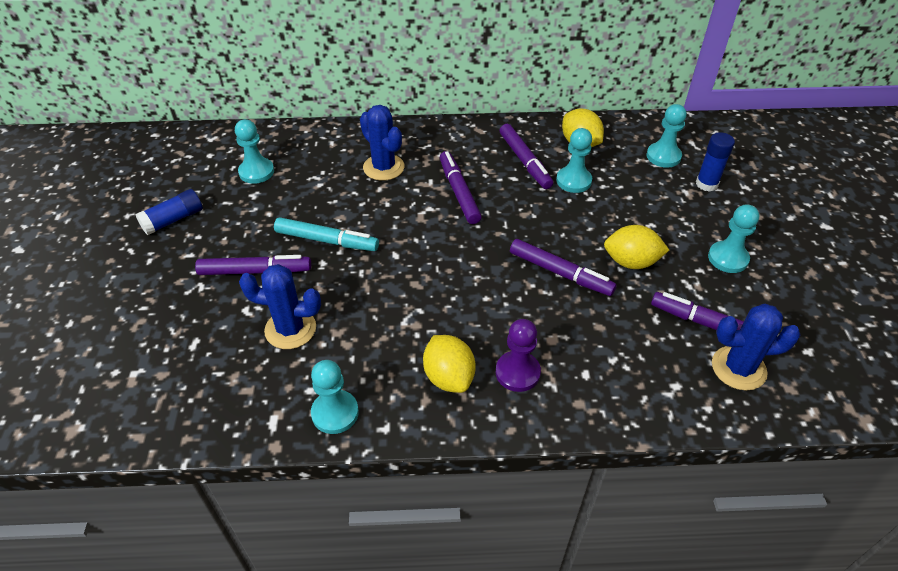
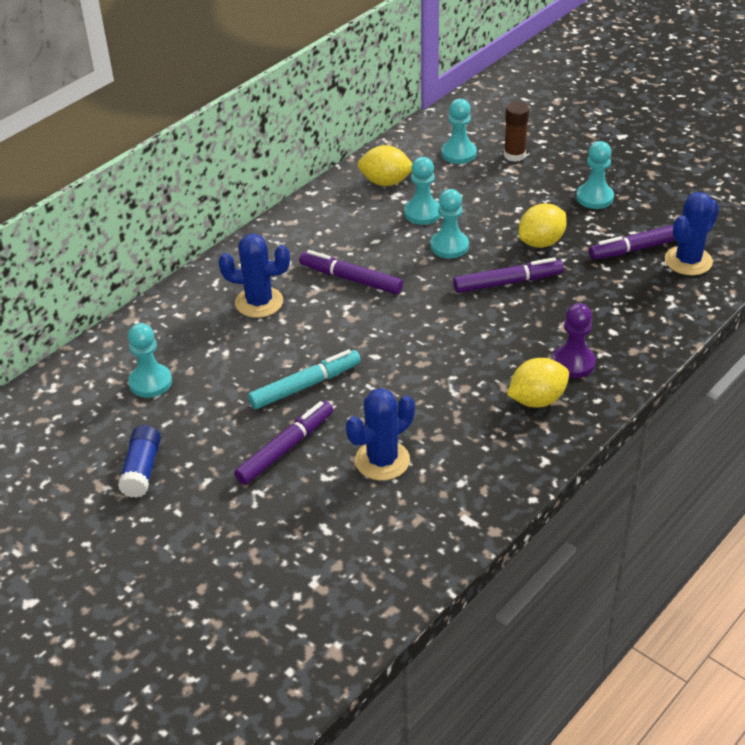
camera: 45 degrees left, 5 degrees down
turquoise pawn [311,360,359,434] -> turquoise pawn moved to [431,189,469,258]
yellow lemon [423,335,476,393] -> yellow lemon turned 45 degrees counterclockwise [507,358,569,407]
purple marker [499,124,553,189] -> none
blue glue stick [696,132,735,192] -> brown glue stick [504,102,529,162]

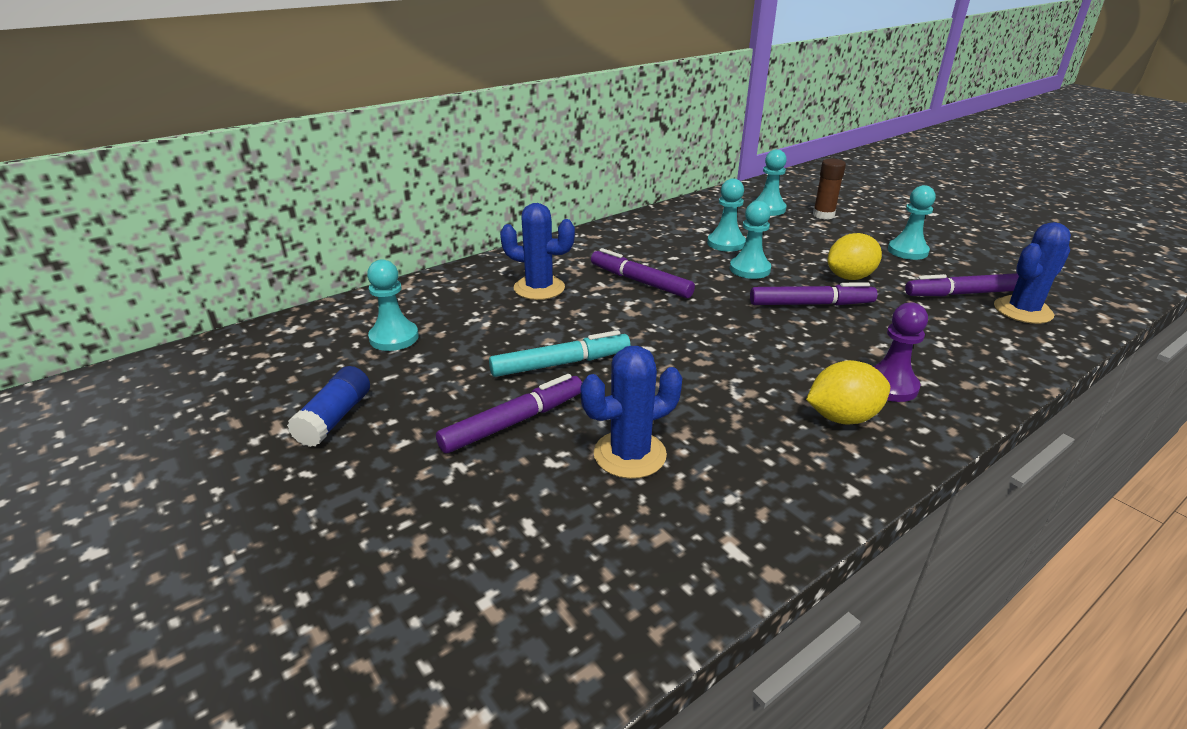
camera: 10 degrees right, 10 degrees down
yellow lemon [357,145,413,186] -> none

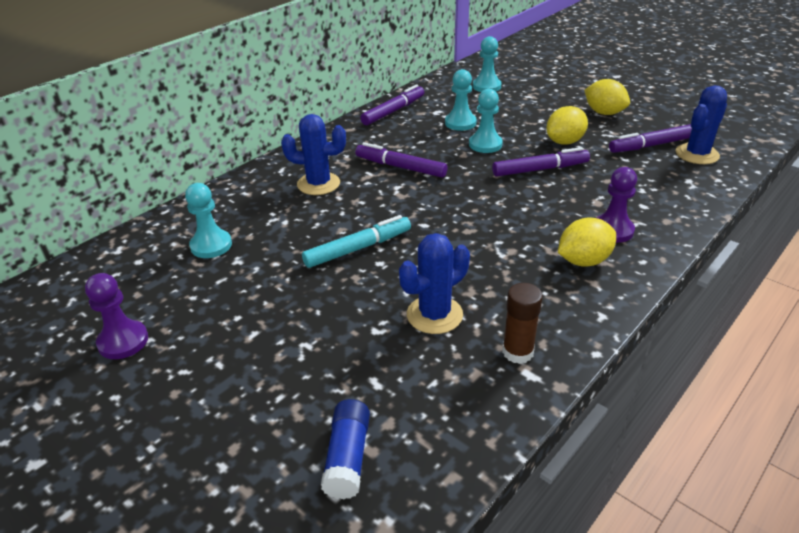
camera: 10 degrees left, 5 degrees up
blue glue stick [287,366,370,447] -> blue glue stick moved to [321,399,370,499]
purple marker [436,374,582,453] -> purple marker moved to [360,84,424,125]
brown glue stick [813,158,846,220] -> brown glue stick moved to [502,283,543,364]
turquoise pawn [888,185,936,260] -> yellow lemon [584,79,630,115]
none -> purple pawn [85,273,148,359]

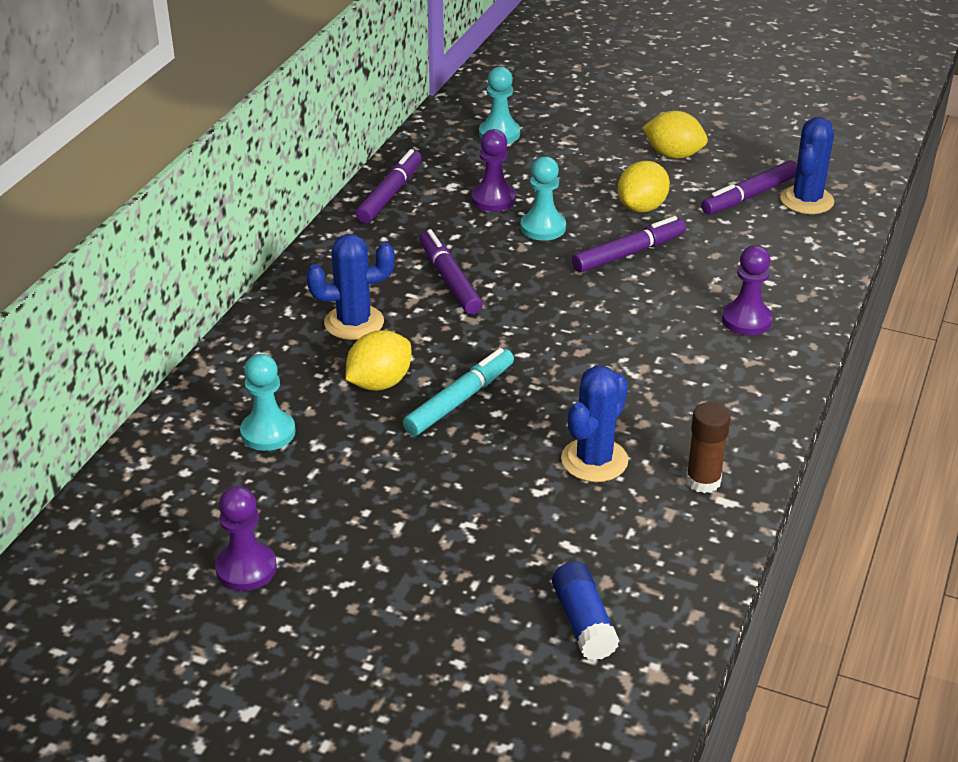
camera: 20 degrees left, 0 degrees up
purple marker [355,142,448,178] -> purple marker turned 60 degrees clockwise [420,229,483,315]
turquoise pawn [445,69,477,131] -> purple pawn [472,129,516,212]
yellow lemon [558,217,616,267] -> yellow lemon moved to [345,330,411,391]

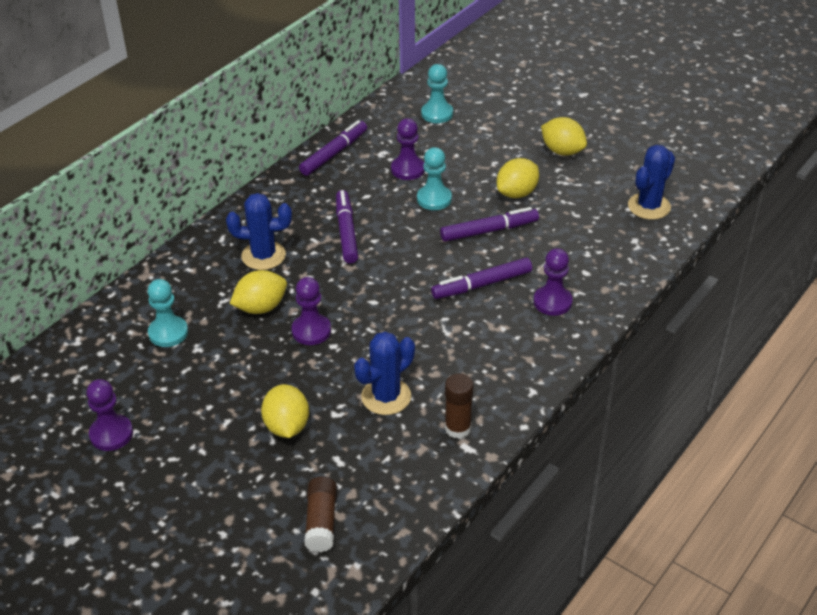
camera: 15 degrees right, 5 degrees up
turquoise marker [403,348,514,436] -> purple pawn [292,277,331,345]
blue glue stick [552,562,619,661] -> brown glue stick [304,477,337,552]
purple marker [701,160,797,215] -> purple marker moved to [431,258,532,299]
none -> yellow lemon [261,384,309,438]

